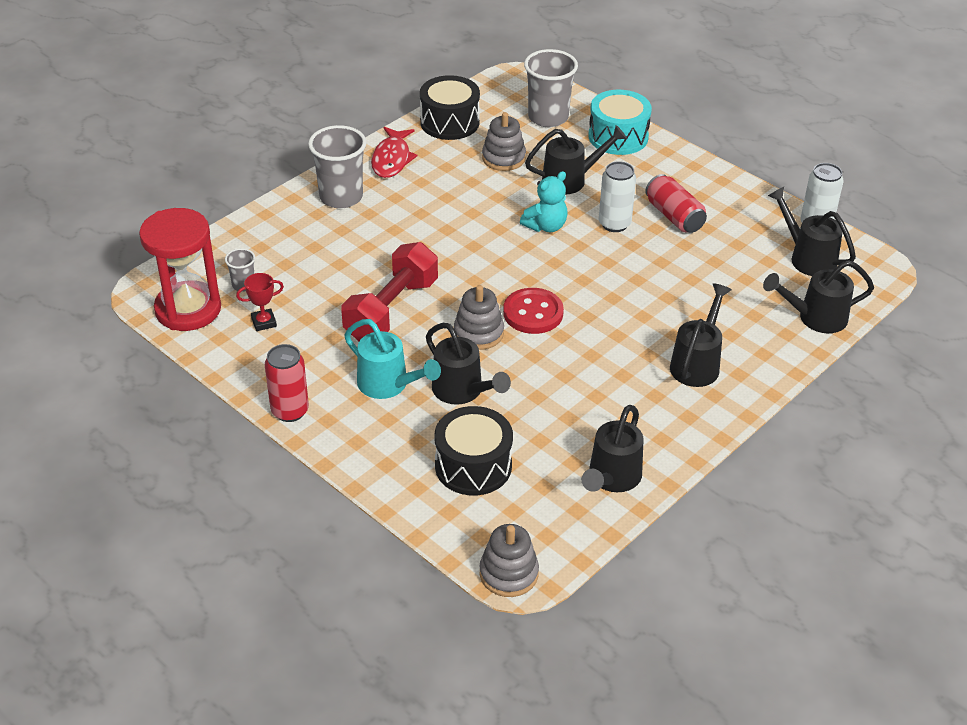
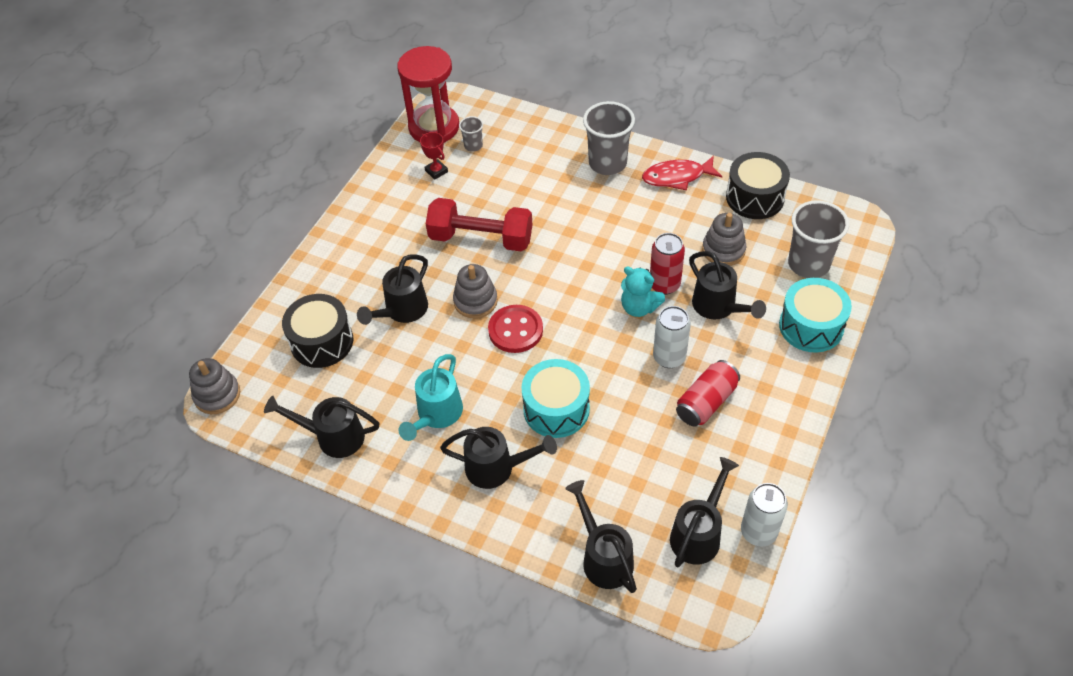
camera: 75 degrees right, 10 degrees up
red can [265,344,309,422] -> red can moved to [650,233,685,295]
turquoise watering can [344,319,441,399] -> turquoise watering can moved to [399,354,463,441]
none -> turquoise drum [521,359,590,438]

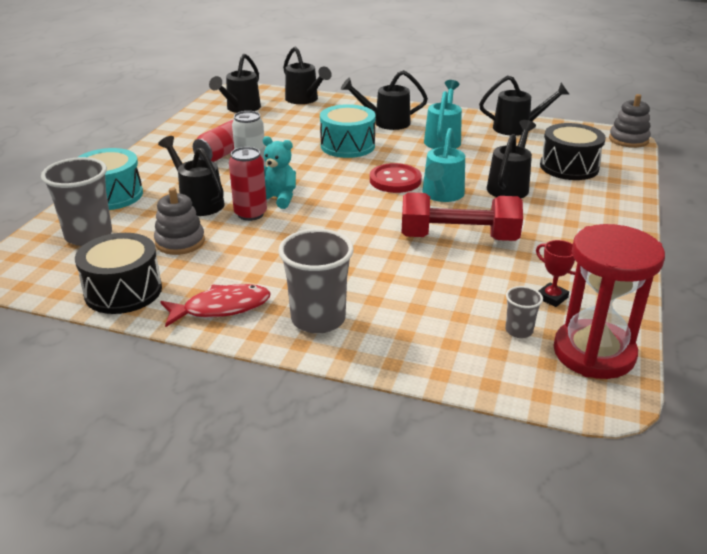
camera: 170 degrees right, 20 degrees down
grey stacking toy [453,264,498,318] -> turquoise watering can [422,128,465,202]
white can [741,483,788,547] -> none

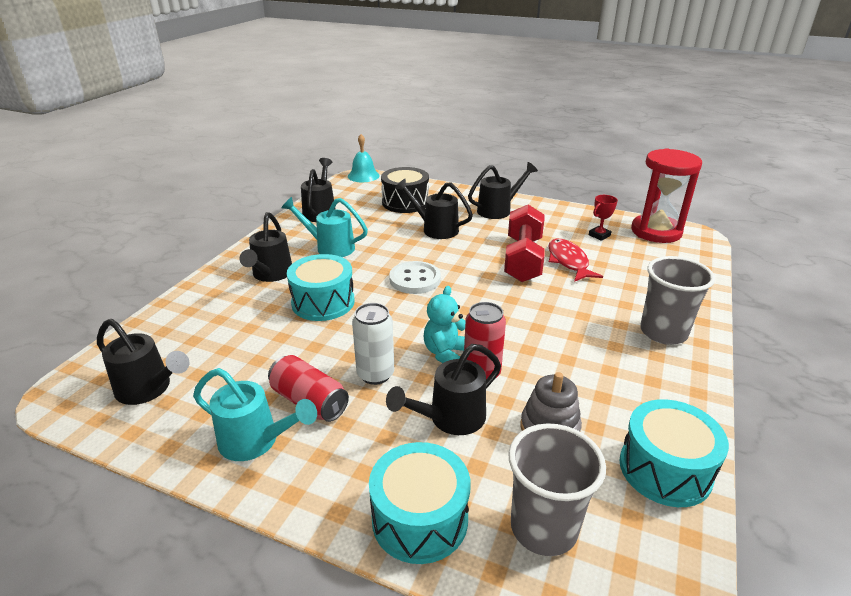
camera: 85 degrees left, 0 degrees up
black drum [75,233,162,314] -> turquoise drum [619,399,729,507]
red fish [160,284,271,327] -> red fish moved to [548,239,603,282]
black watering can [283,47,332,104] -> black watering can moved to [468,162,538,219]
red button [370,163,422,193] -> white button [389,261,441,294]
turquoise watering can [422,128,465,202] -> turquoise watering can moved to [193,368,317,461]
grey cup [505,286,543,338] -> none
grey stacking toy [609,94,651,148] -> turquoise bell [348,134,380,182]

